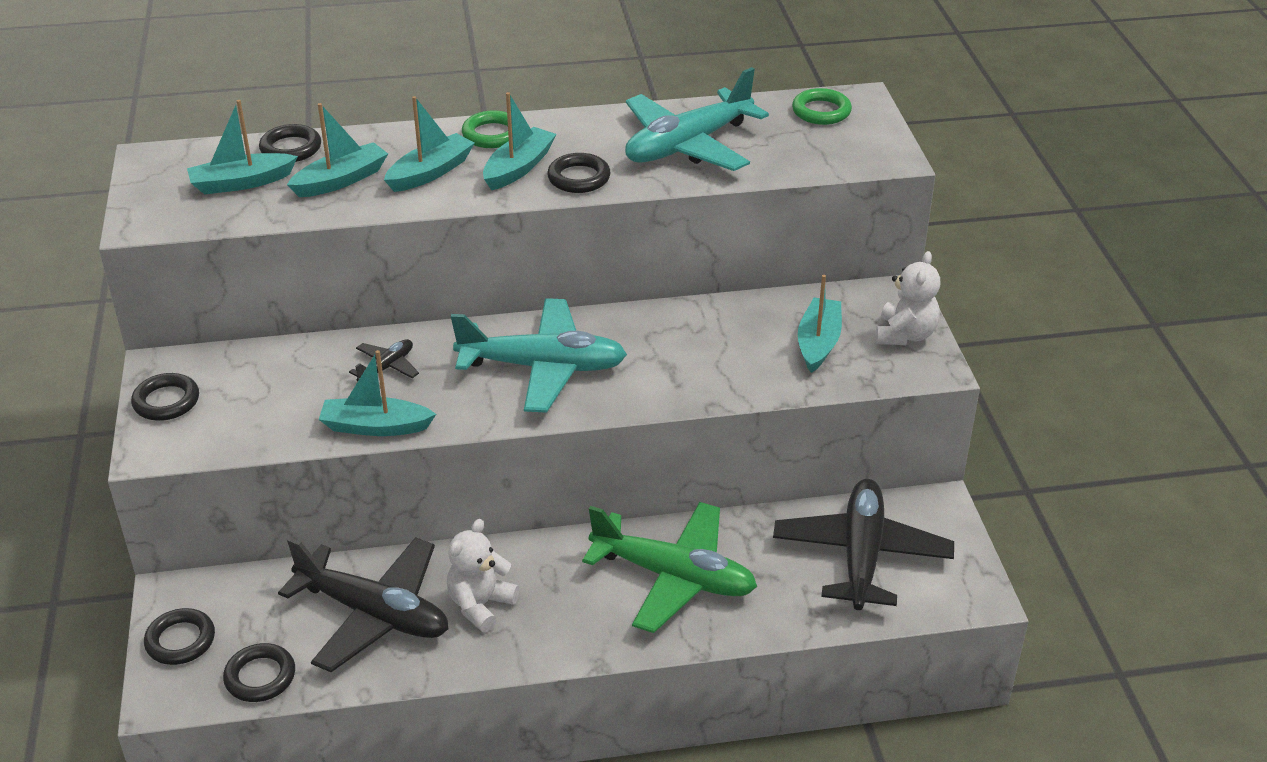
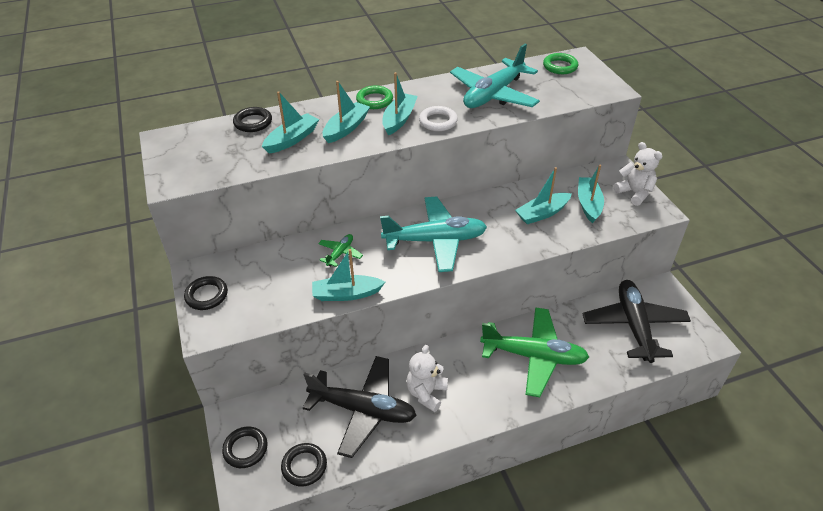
camera: 10 degrees left, 5 degrees up
turquoise boat [187,100,298,195] -> turquoise boat moved to [515,167,572,224]
black plane [349,339,419,381] -> green plane [318,234,363,267]
black ring [547,153,611,193] -> white ring [419,106,458,131]
white teddy bear [876,251,940,345] -> white teddy bear turned 45 degrees counterclockwise [613,142,663,206]

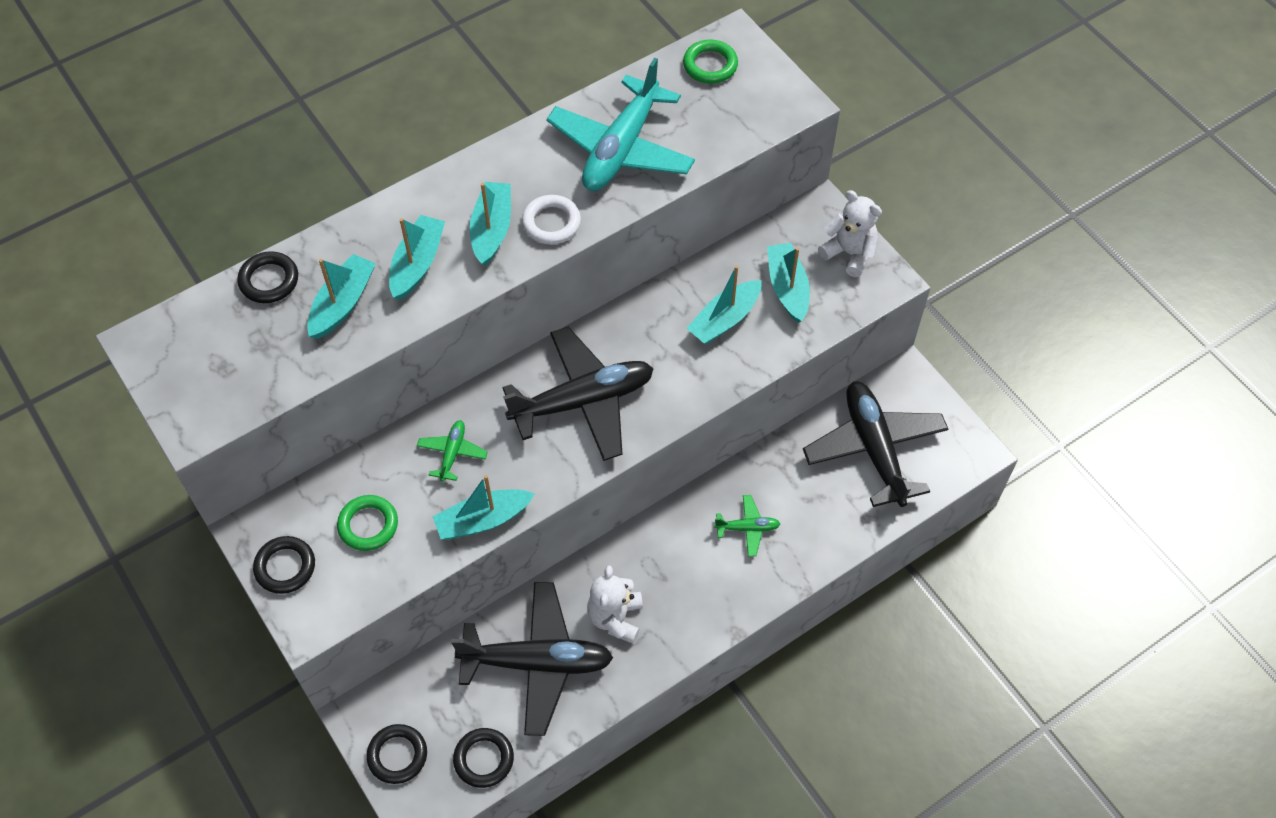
camera: 15 degrees left, 15 degrees up
green ring [356,86,393,109] -> green ring moved to [337,495,398,551]
turquoise plane [380,196,487,272] -> black plane [502,327,654,461]
green plane [480,307,589,397] -> green plane [714,495,780,556], size x0.44

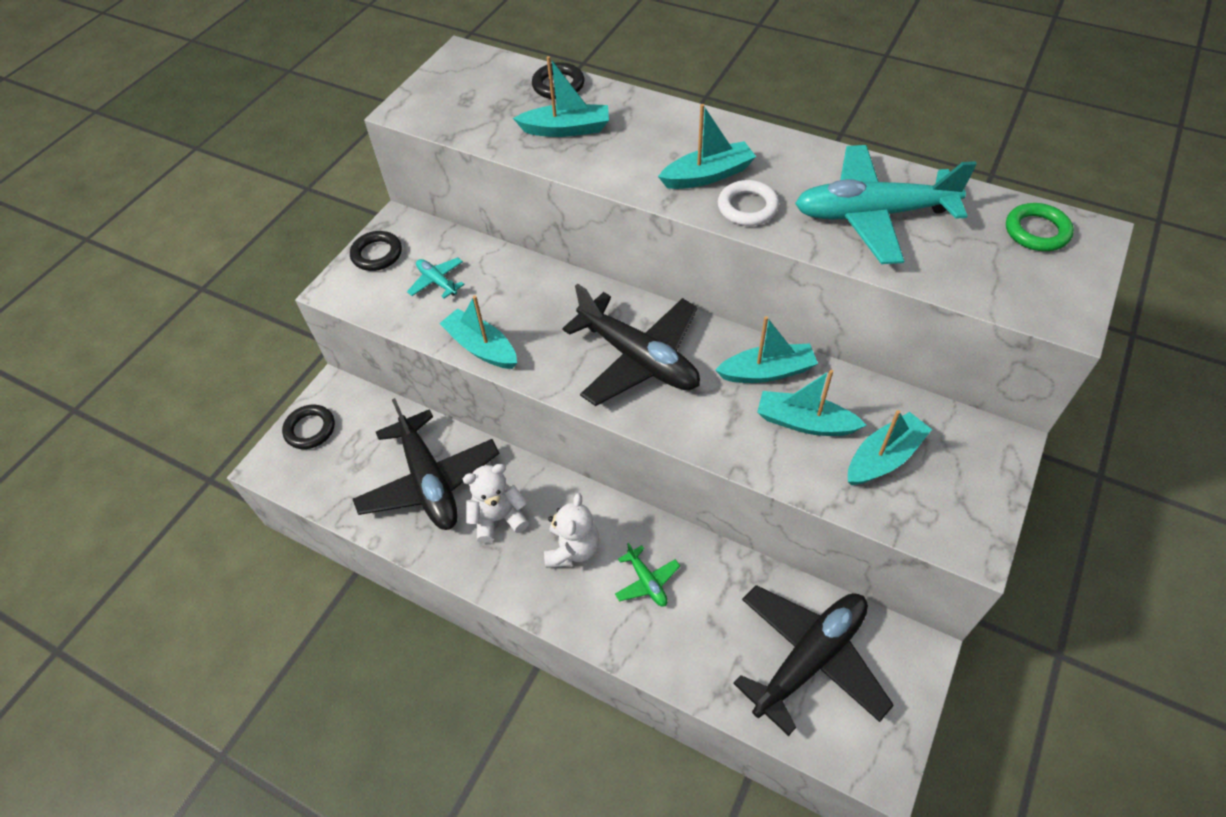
camera: 65 degrees right, 5 degrees down
green ring [337,495,398,551] -> turquoise plane [407,257,465,298]
turquoise boat [389,215,445,300] -> turquoise boat moved to [715,316,818,383]
green plane [417,420,488,482] -> none
black ring [453,728,514,788] -> none
white teddy bear [818,190,882,277] -> white teddy bear moved to [544,493,599,568]

